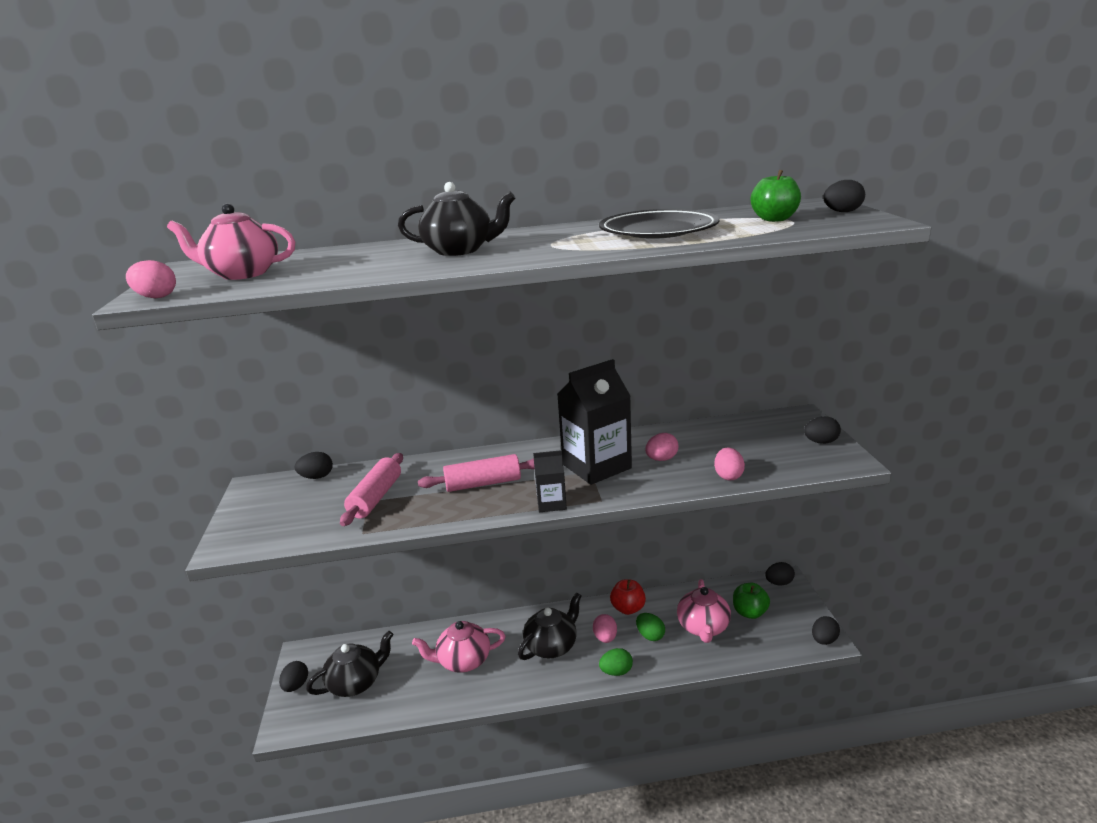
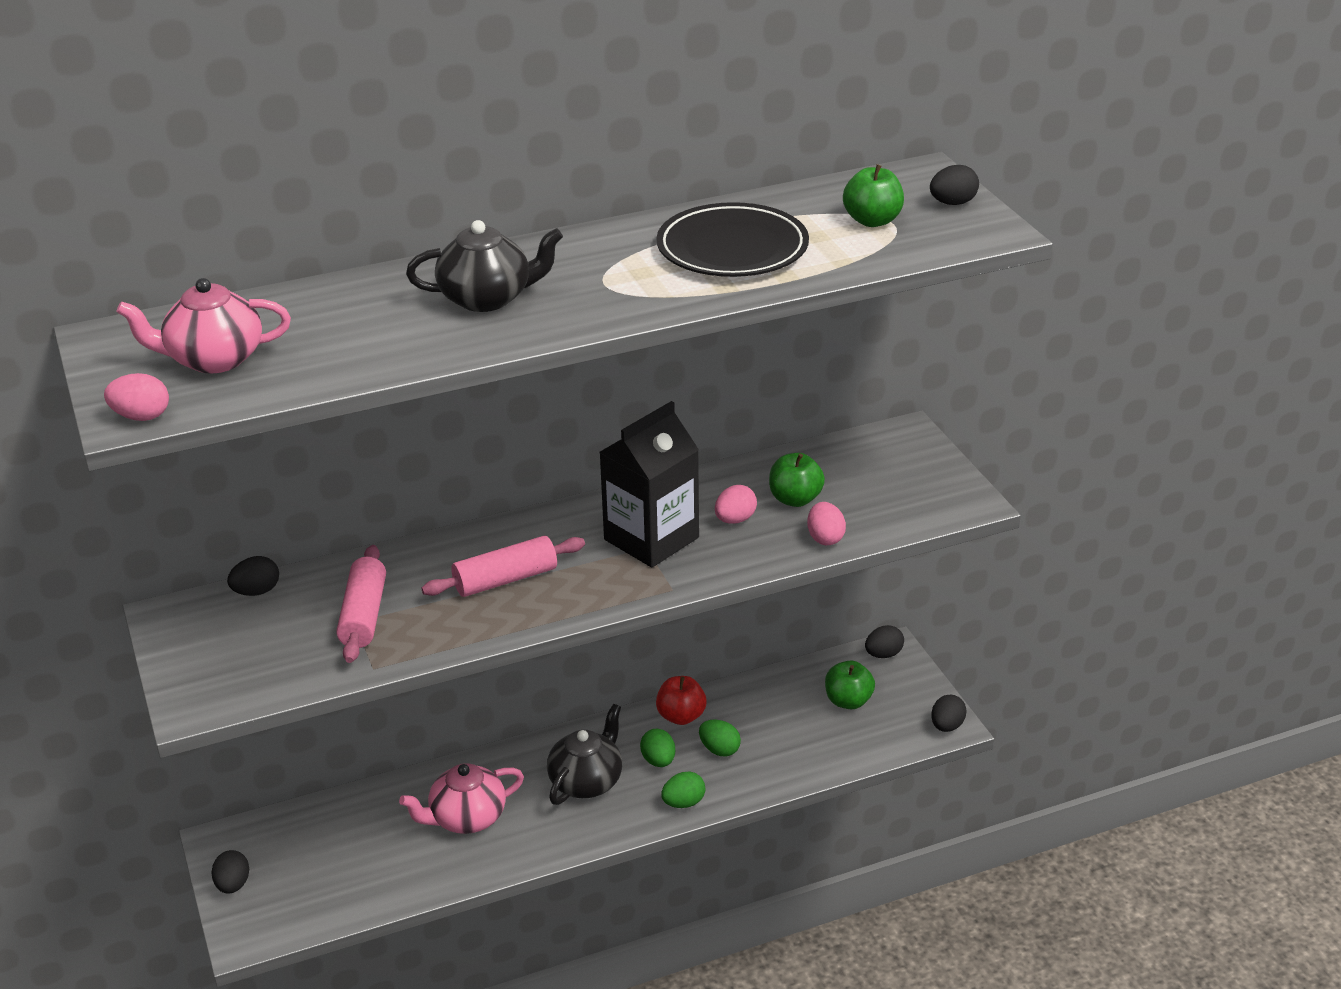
camera: 15 degrees left, 10 degrees up
black teapot [306,631,394,697] -> none
black carton [533,450,567,512] -> none
pink egg [593,614,617,643] -> green egg [640,729,675,767]
pink teapot [677,579,731,643] -> none
black egg [804,416,841,444] -> none
none -> green apple [769,453,825,507]

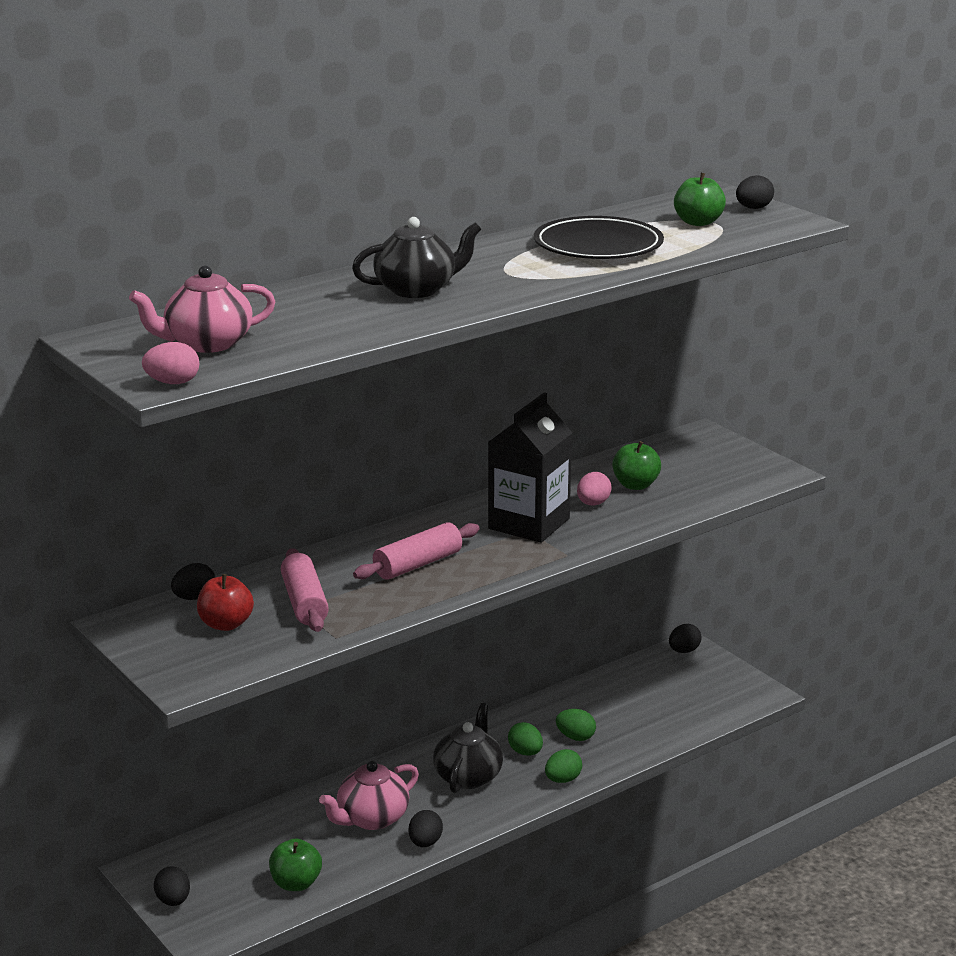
camera: 15 degrees left, 10 degrees down
red apple [656,676,707,725] -> red apple moved to [197,574,254,631]
pink egg [807,502,846,545] -> none
green apple [825,660,875,709] -> green apple moved to [269,838,322,891]
black egg [931,695,967,732] -> black egg moved to [409,810,443,847]

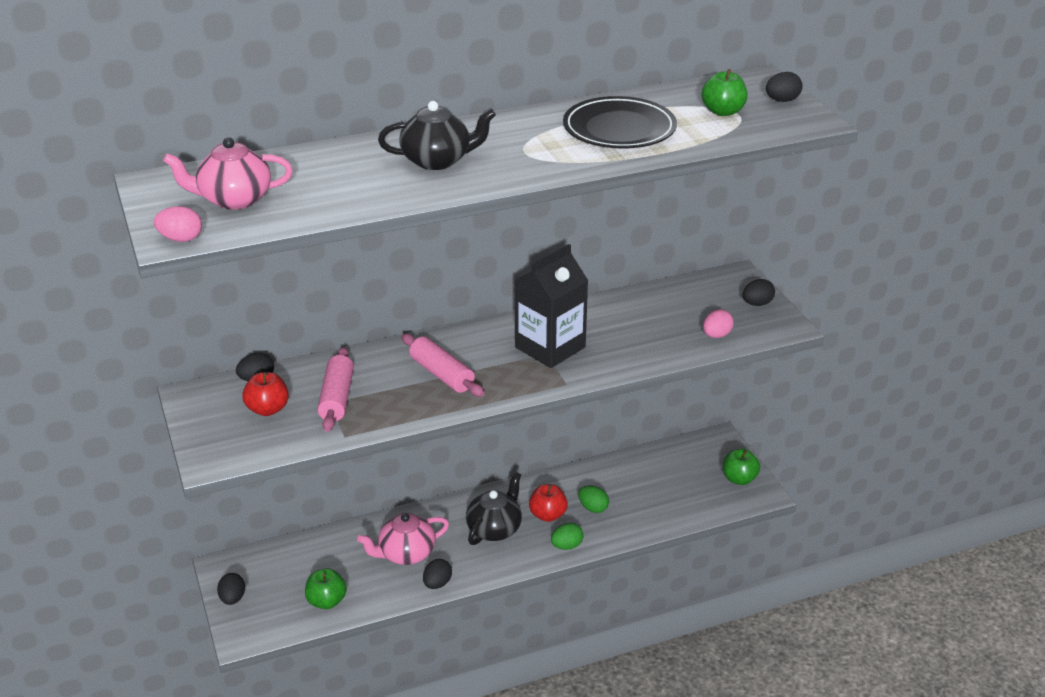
camera: 15 degrees right, 10 degrees up
pink rolling pin [353,522,480,580] -> pink rolling pin turned 75 degrees clockwise [401,333,484,397]
green egg [508,722,543,756] -> red apple [529,484,568,522]
pink egg [577,472,612,506] -> pink egg moved to [703,309,734,338]
green apple [612,441,661,490] -> green apple moved to [723,449,760,485]
black egg [669,624,702,653] -> black egg moved to [743,279,775,306]

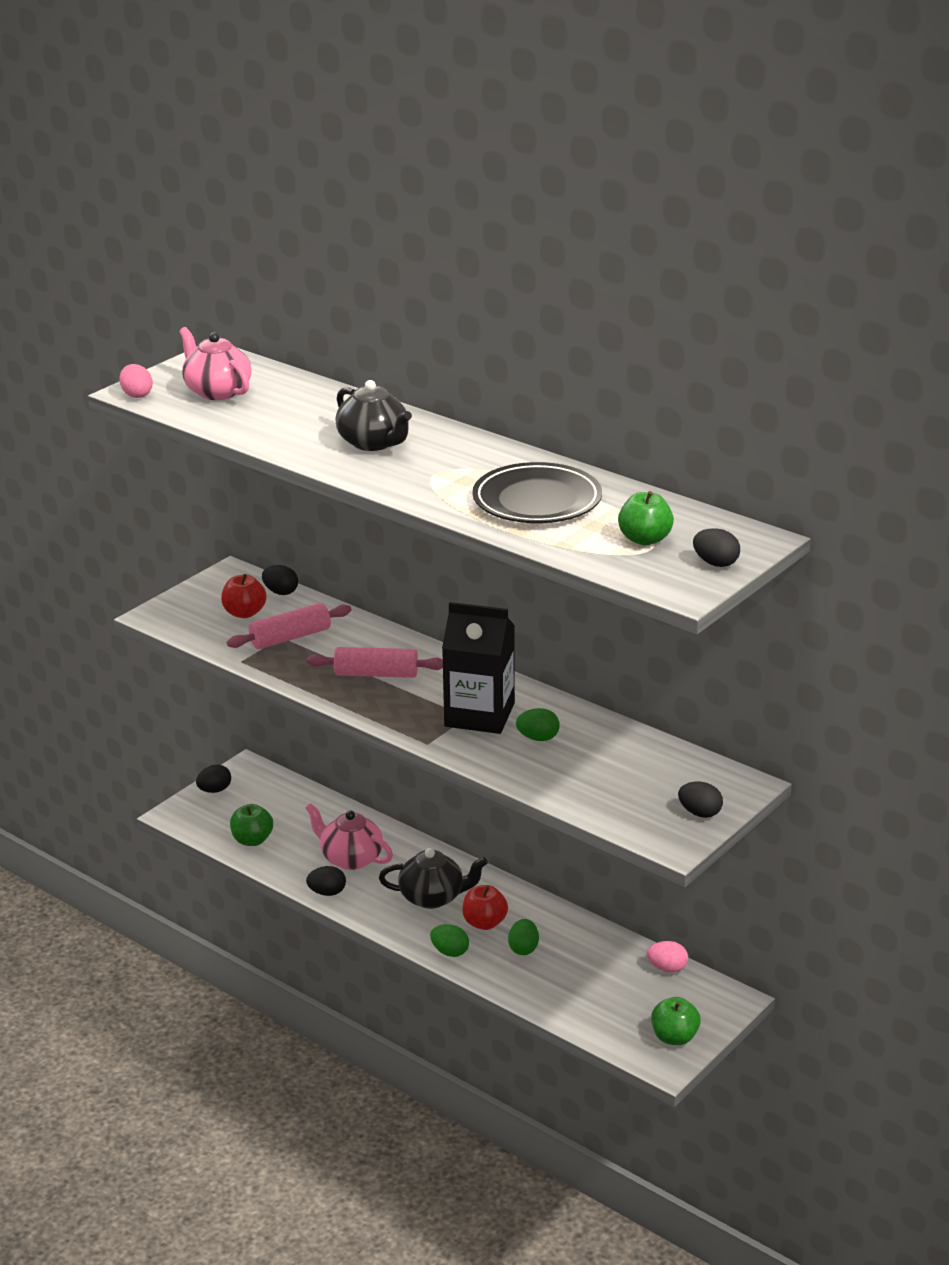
camera: 60 degrees right, 5 degrees down
pink rolling pin [401,333,484,397] -> pink rolling pin turned 75 degrees clockwise [306,647,443,678]
pink egg [703,309,734,338] -> pink egg moved to [647,941,688,973]
none -> green egg [516,708,560,741]

